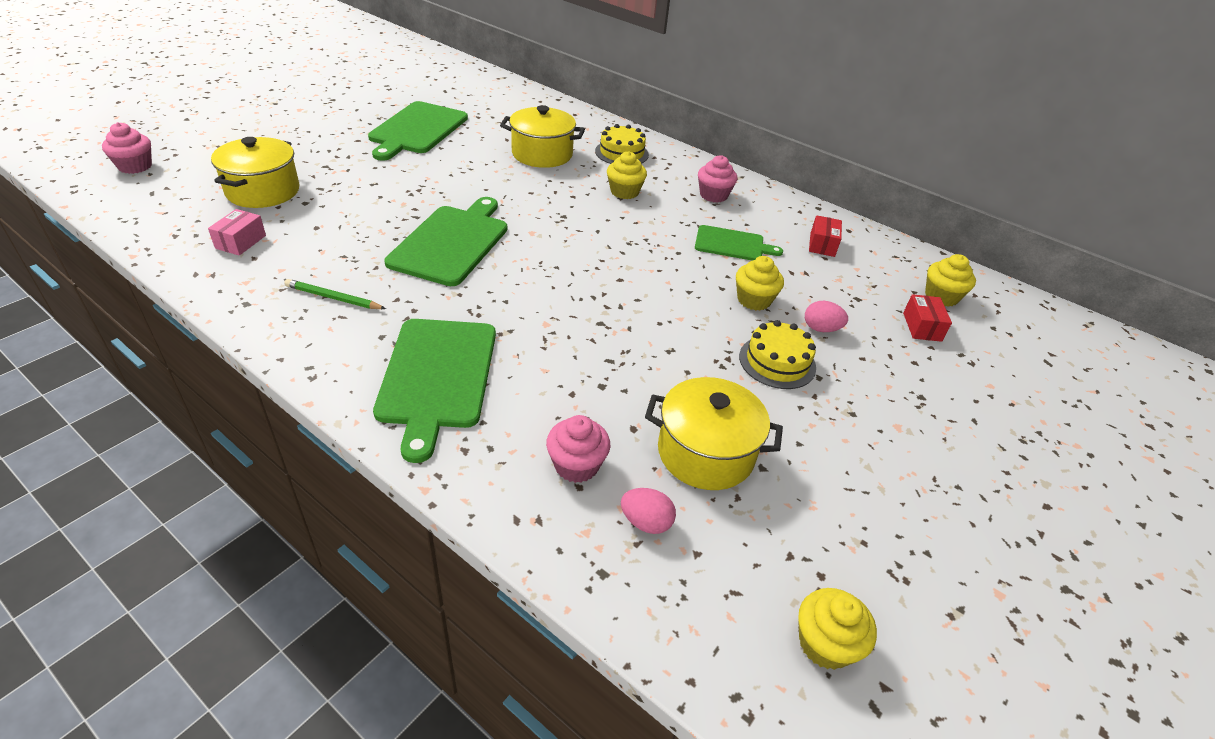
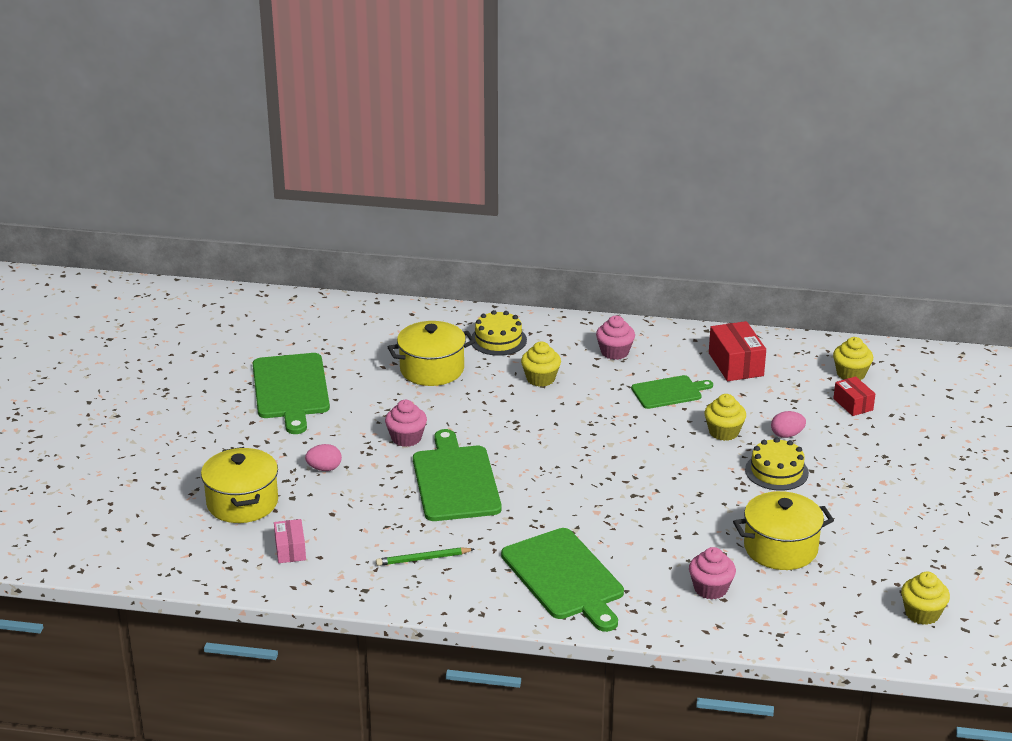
camera: 25 degrees left, 10 degrees down
pink cupcake [102,122,152,174] -> pink cupcake moved to [385,400,427,447]
pink egg [621,488,676,534] -> pink egg moved to [305,444,342,471]
red box [809,215,842,257] -> red box [709,321,766,381], size x1.63

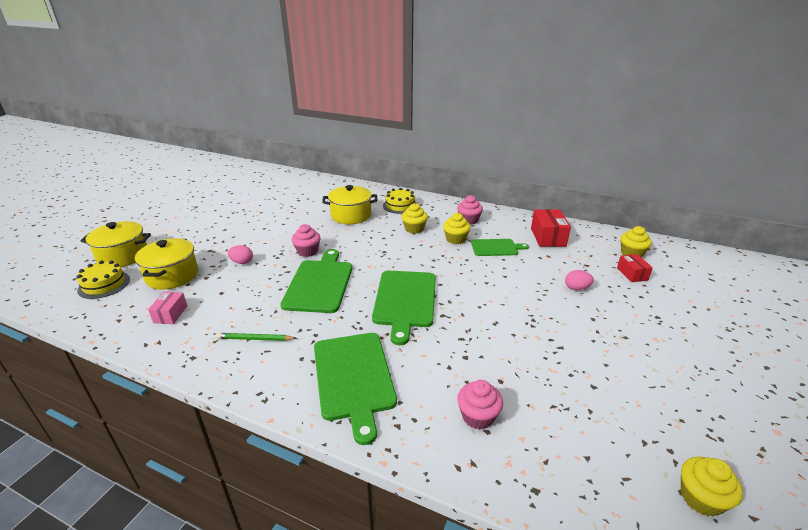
camera: 15 degrees right, 0 degrees up
green cutting board [253,353,330,434] -> green cutting board moved to [372,271,436,345]
yellow cupcake [704,394,746,441] -> yellow cupcake moved to [443,213,471,244]
yellow pot [733,491,834,570] -> yellow pot moved to [80,221,151,267]
yellow cake [745,437,809,491] -> yellow cake moved to [77,260,130,299]

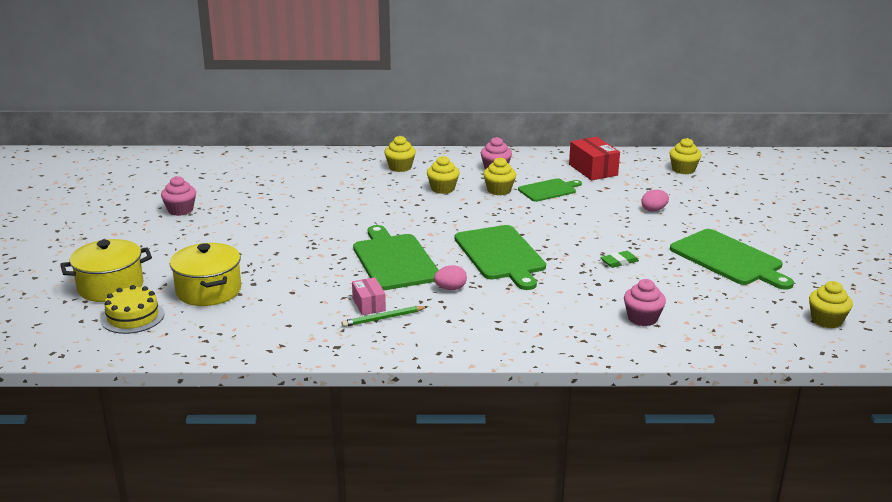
camera: 25 degrees left, 5 degrees down
pink box [148,292,187,324] -> pink box moved to [352,277,386,315]
pink egg [228,245,253,264] -> pink egg moved to [434,265,467,290]
pink cupcake [292,224,321,257] -> pink cupcake moved to [161,176,196,216]
green cutting board [314,333,397,445] -> green cutting board moved to [670,229,794,290]
yellow pot [322,185,377,224] -> none
yellow cake [383,188,417,214] -> yellow cupcake [384,136,416,172]
red box [617,254,653,282] -> none
none -> green eraser [600,251,639,268]

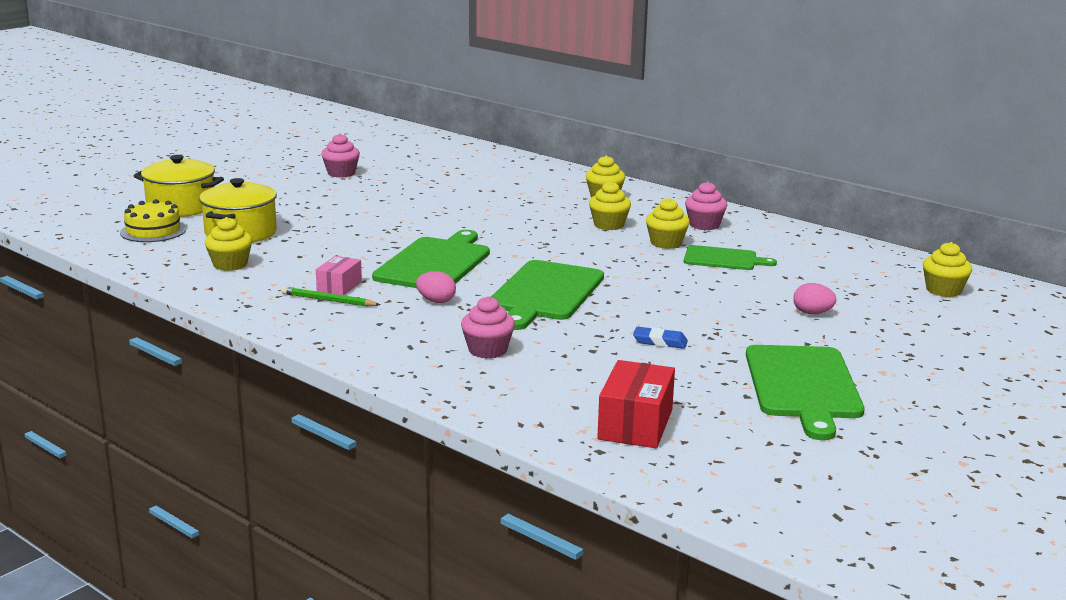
camera: 40 degrees right, 5 degrees down
red box [569,137,620,180] -> red box moved to [597,360,675,448]
green eraser [600,251,639,268] -> blue eraser [633,327,688,349]
pink cupcake [624,279,666,326] -> pink cupcake moved to [461,296,515,359]
yellow cupcake [809,281,853,328] -> yellow cupcake moved to [205,217,252,271]

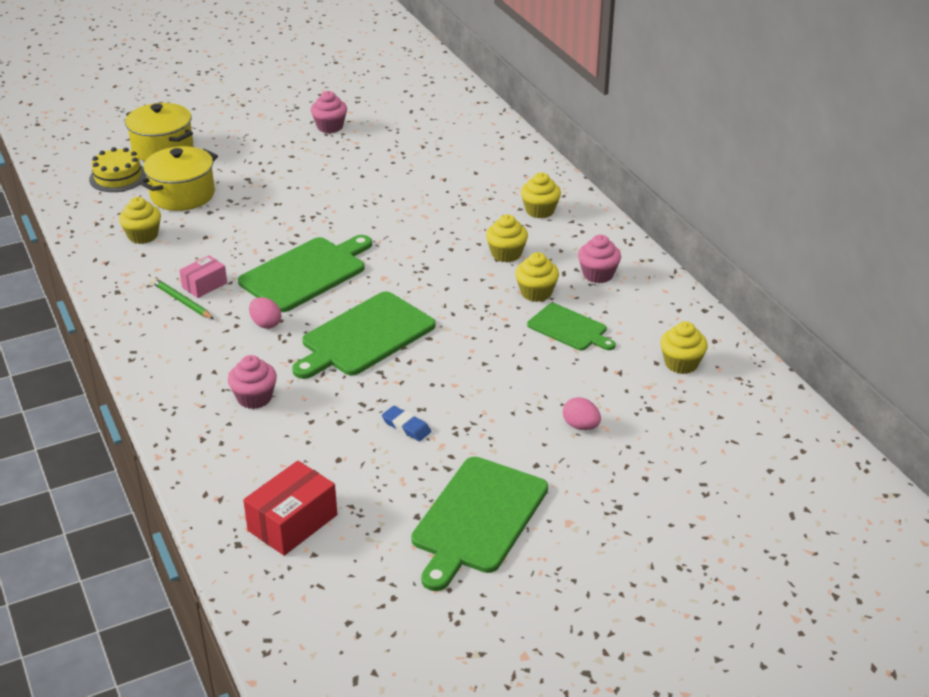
camera: 25 degrees right, 15 degrees up
yellow cupcake [923,242,972,297] -> yellow cupcake moved to [660,321,708,374]

